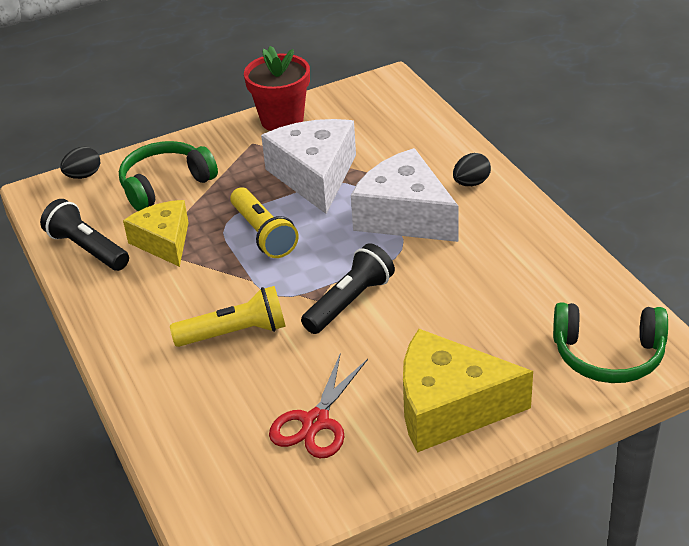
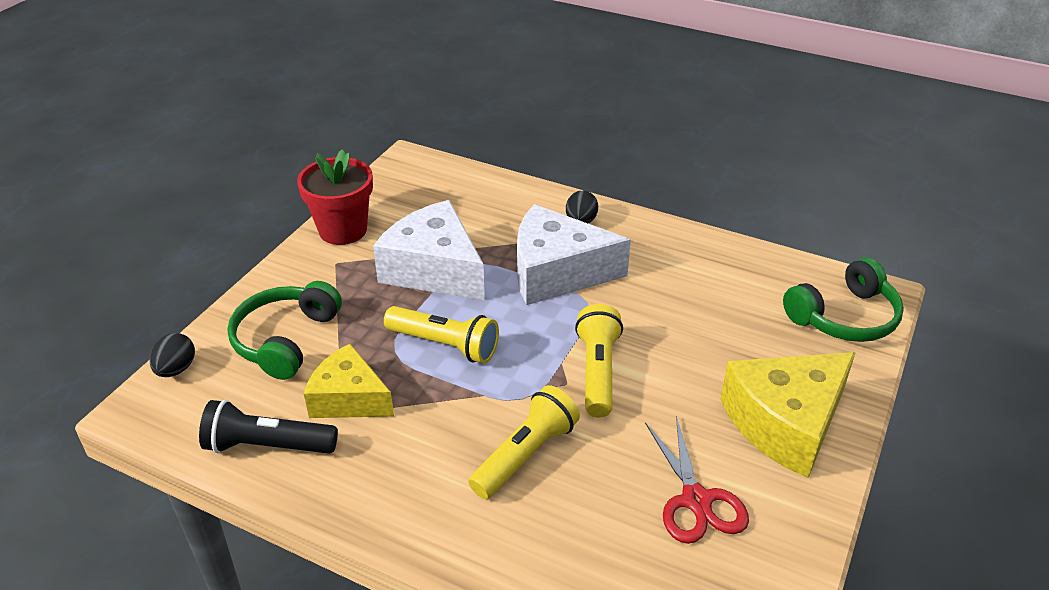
camera: 40 degrees left, 0 degrees up
black flashlight [301,243,395,334] -> yellow flashlight [575,304,623,418]

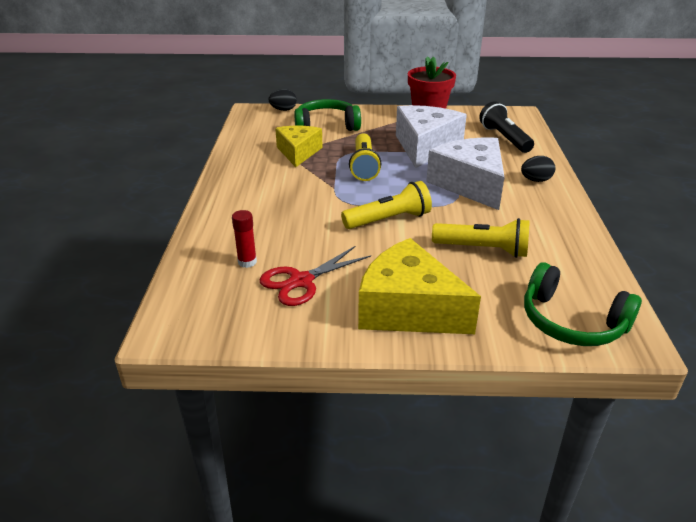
camera: 65 degrees right, 5 degrees down
black flashlight [199,400,338,454] -> black flashlight moved to [479,101,534,153]
yellow flashlight [468,385,580,499] -> yellow flashlight moved to [432,218,530,258]
none -> red glue stick [232,210,257,268]

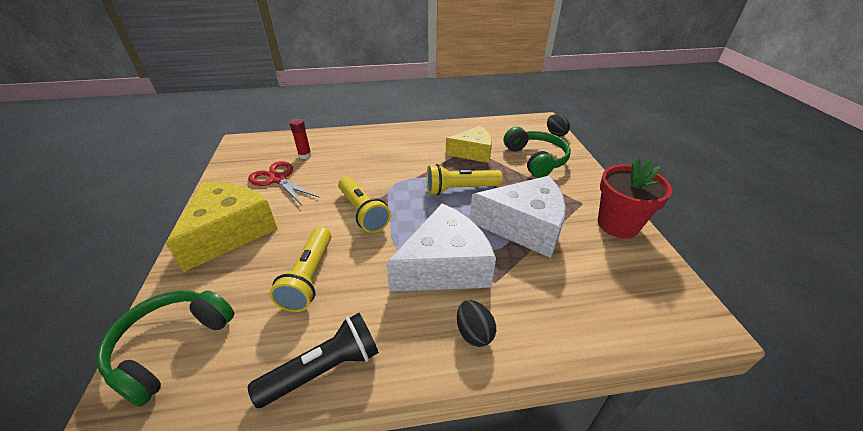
camera: 80 degrees right, 5 degrees up
black flashlight [479,101,534,153] -> black flashlight moved to [248,313,379,408]

